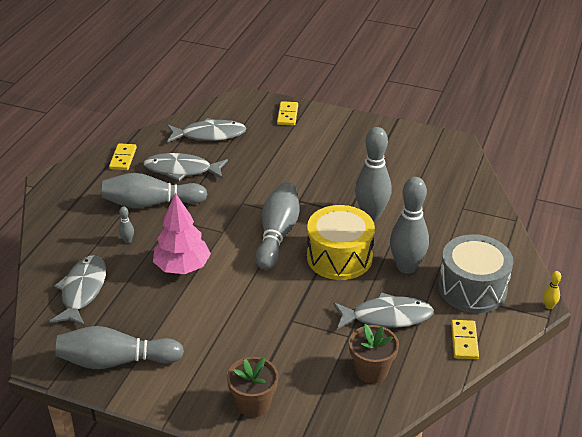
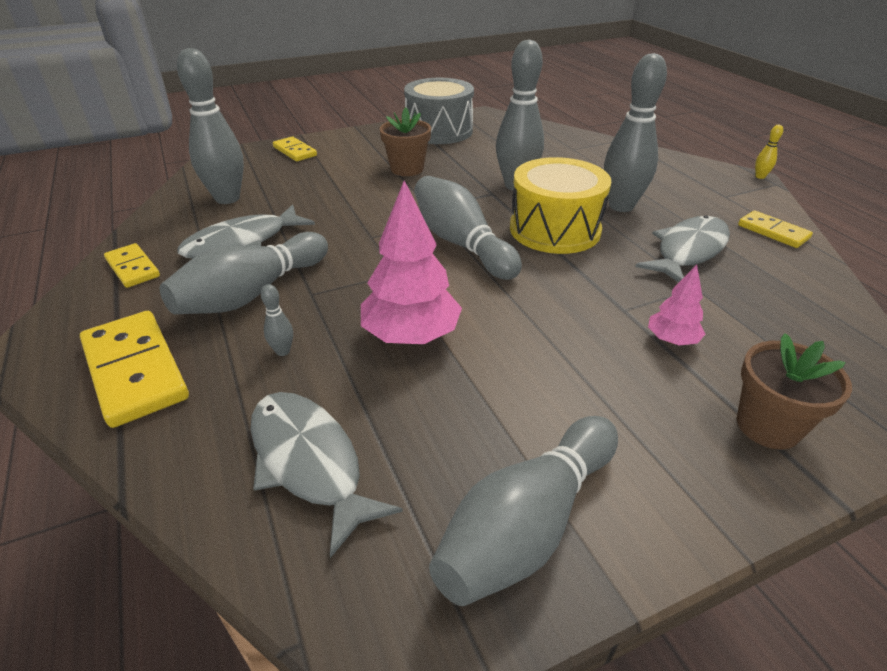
camera: 45 degrees left, 0 degrees up
grey fish [167,118,247,143] -> grey bowling pin [177,48,244,204]
brown flower pot [349,324,399,383] -> brown flower pot moved to [380,107,431,176]
grey drum [438,234,513,313] -> grey drum moved to [404,78,474,144]
none -> yellow domino [80,311,189,428]
none -> pink tree [648,265,705,345]

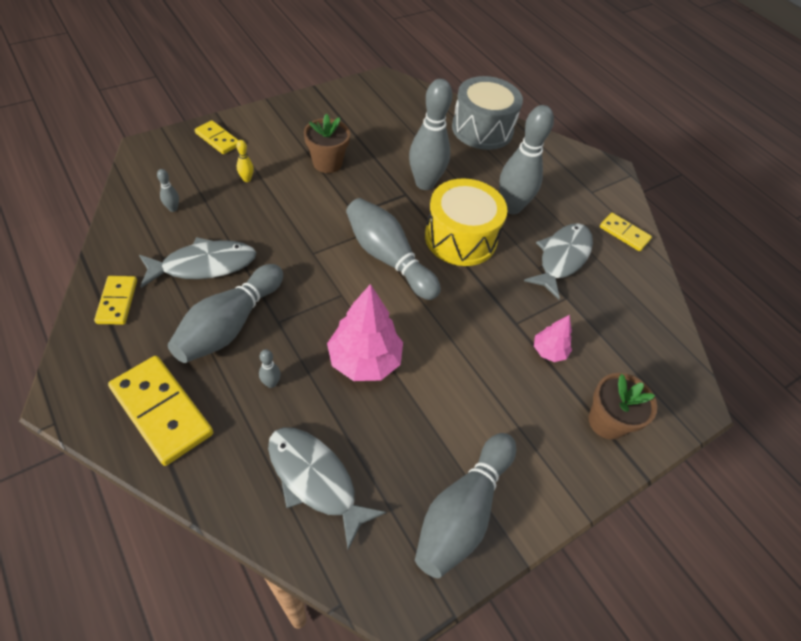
camera: 15 degrees left, 15 degrees up
yellow domino [104,243,160,288] -> yellow domino turned 45 degrees clockwise [94,276,137,324]
grey bowling pin [177,48,244,204] -> grey bowling pin [157,169,179,212], size x0.40
grey fish [177,204,315,258] -> grey fish turned 150 degrees counterclockwise [139,237,256,288]
grey drum [404,78,474,144] -> grey drum moved to [452,76,523,150]
yellow bowling pin [755,125,783,179] -> yellow bowling pin moved to [236,140,254,182]

